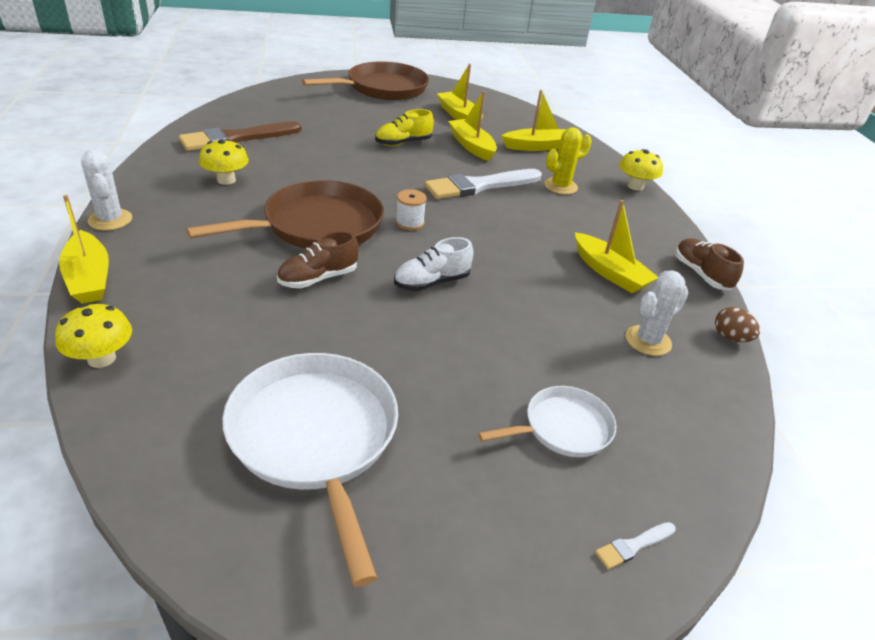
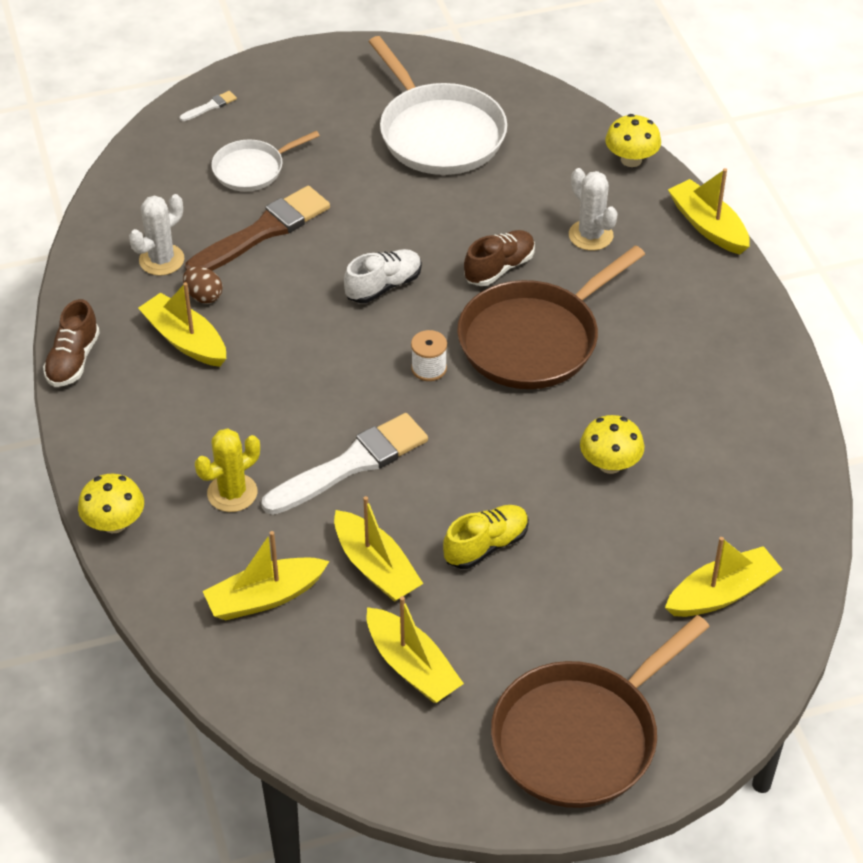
camera: 175 degrees right, 10 degrees up
white cactus [81,150,132,231] -> white cactus moved to [569,168,618,251]
brown brush [179,121,302,151] -> brown brush moved to [185,186,330,271]
yellow mushroom [199,139,249,185] -> yellow mushroom moved to [580,415,644,474]
brown shoe [675,239,744,290] -> brown shoe turned 45 degrees clockwise [43,299,100,387]
brown egg [715,307,760,342] -> brown egg moved to [183,266,222,303]
none -> yellow boat [665,537,783,617]

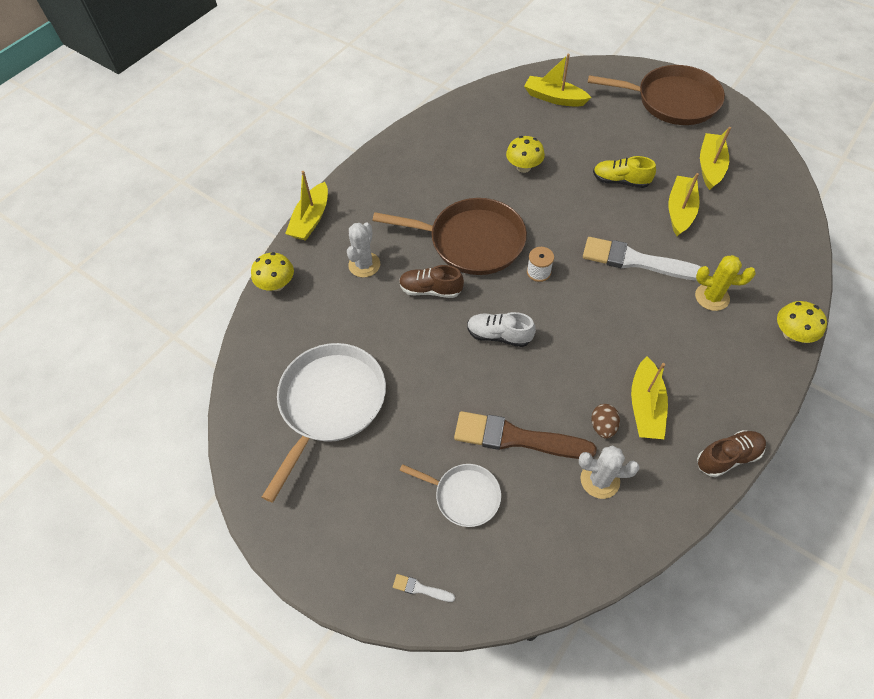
camera: 125 degrees left, 10 degrees up
yellow boat [203,531,329,620] -> none

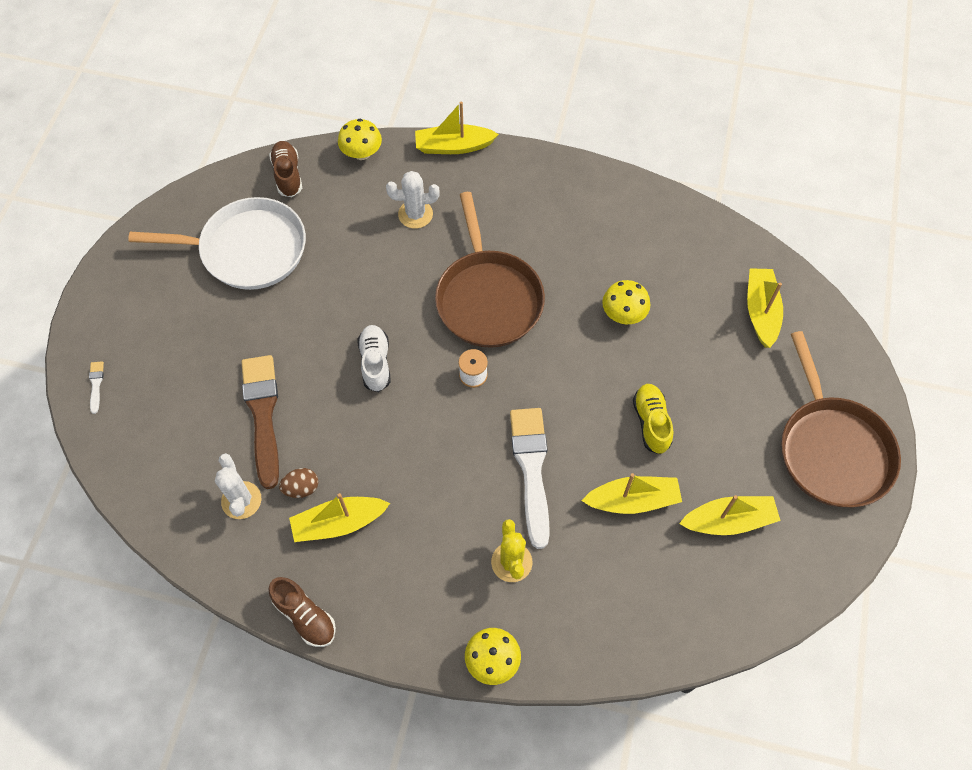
camera: 65 degrees right, 5 degrees up
brown shoe [399,265,464,298] -> brown shoe moved to [269,141,302,197]
white pan [400,464,501,527] -> none

